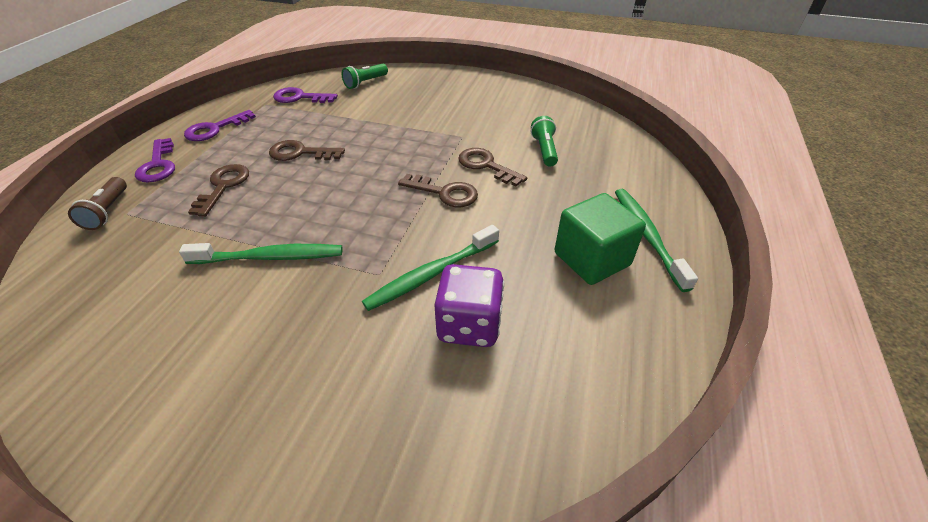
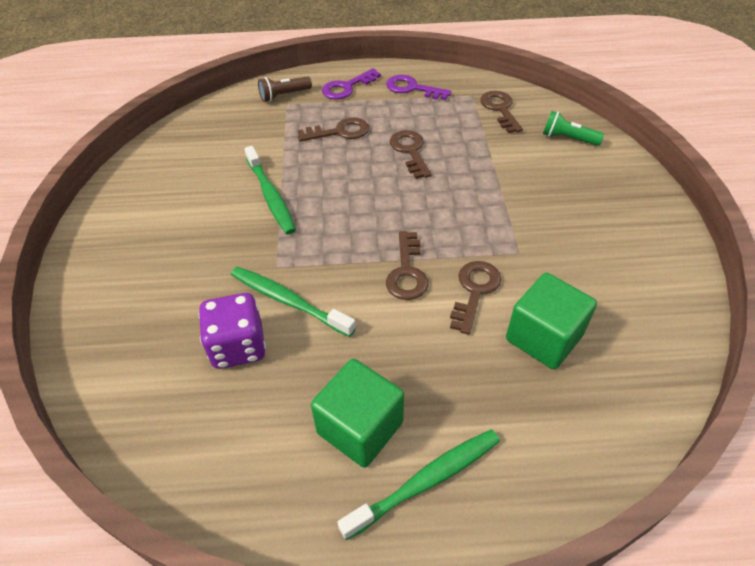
camera: 70 degrees right, 5 degrees up
purple key [273,87,338,103] -> brown key [480,91,523,133]
green flashlight [531,116,558,166] -> green cube [506,273,597,369]

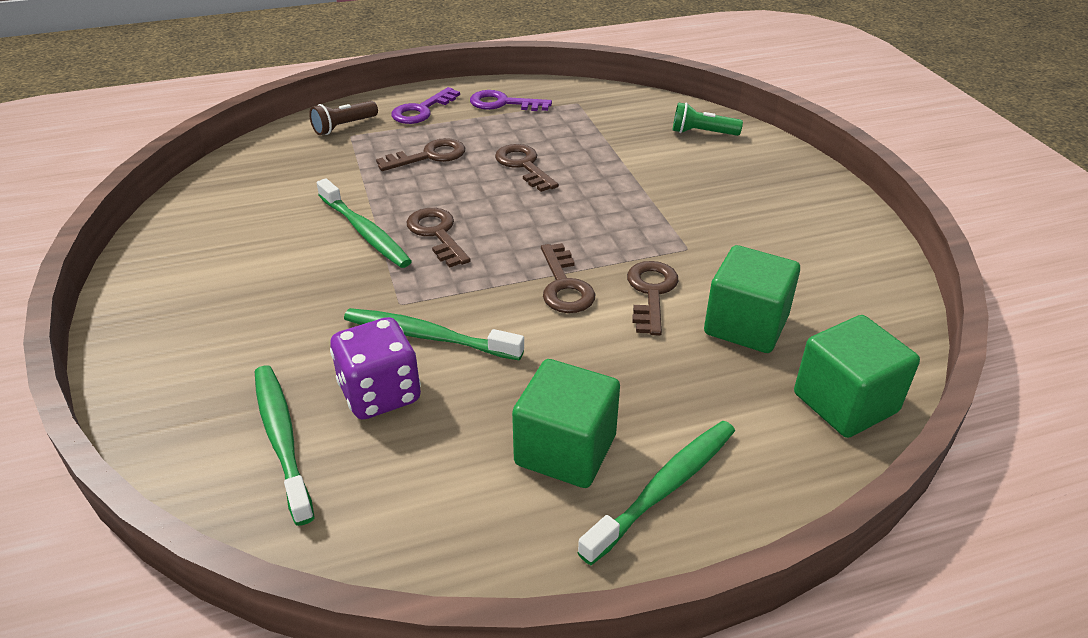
camera: 15 degrees left, 10 degrees down
brown key [480,91,523,133] -> brown key moved to [406,208,471,268]
none -> green toothbrush [255,365,315,526]
none -> green cube [794,315,920,438]

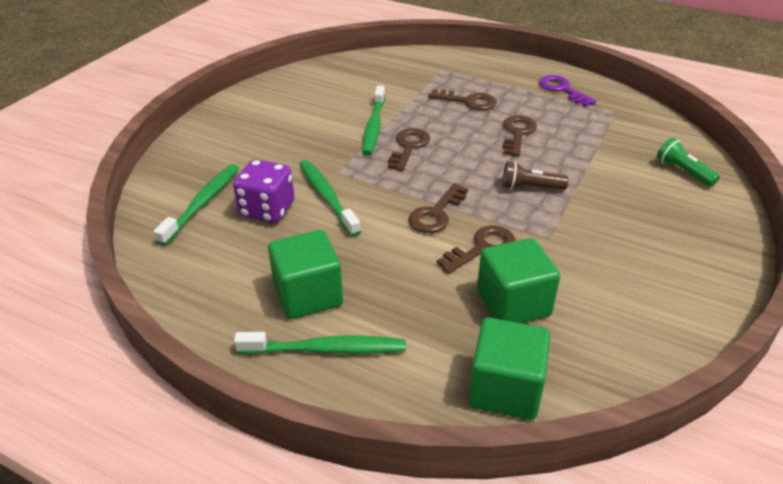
camera: 45 degrees right, 0 degrees up
brown flashlight [309,101,378,135] -> brown flashlight moved to [502,161,569,190]
purple key [391,87,460,124] -> none

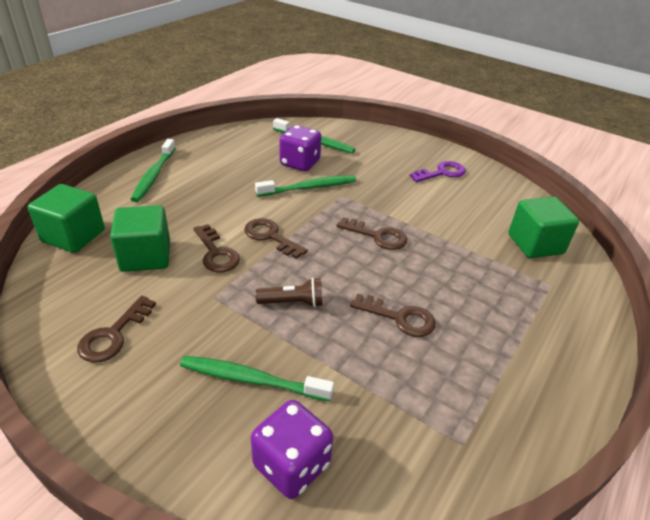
camera: 95 degrees right, 0 degrees up
green cube [268,230,343,319] -> green cube moved to [508,197,579,258]
green toothbrush [362,86,385,156] -> green toothbrush moved to [180,356,334,401]
brown key [428,89,497,110] -> brown key moved to [77,296,156,363]
brown flashlight [502,161,569,190] -> brown flashlight turned 75 degrees clockwise [256,278,323,307]
purple key [539,75,597,107] -> purple key moved to [410,161,466,182]
green flashlight [657,138,720,187] -> purple dice [251,400,333,499]

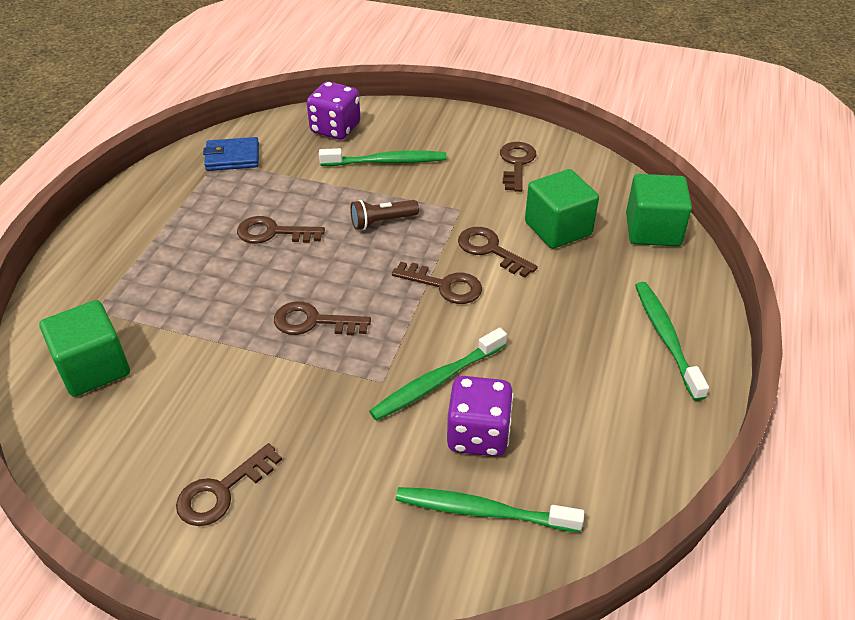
camera: 165 degrees right, 5 degrees up
purple key [410,161,466,182] -> brown key [176,443,282,526]
none -> blue wallet [203,137,259,171]

